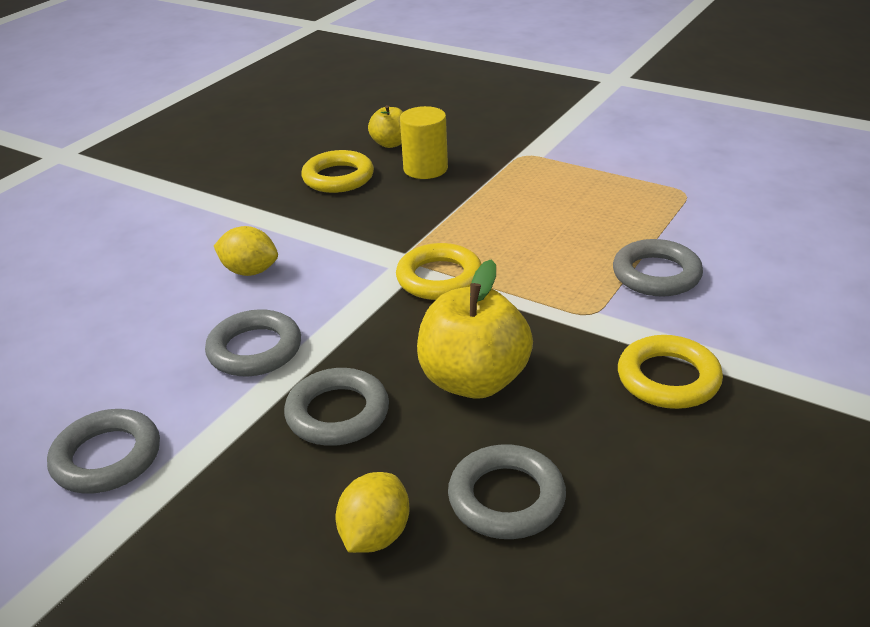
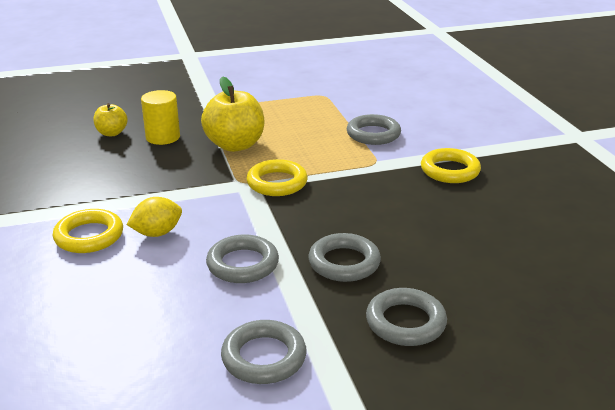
camera: 50 degrees left, 5 degrees down
yellow ring [301,150,374,193] -> yellow ring moved to [53,209,123,253]
yellow lemon [336,472,410,553] -> none
yellow apple [417,260,533,399] -> yellow apple moved to [201,76,264,152]
grey ring [448,444,566,539] -> grey ring moved to [366,288,447,346]

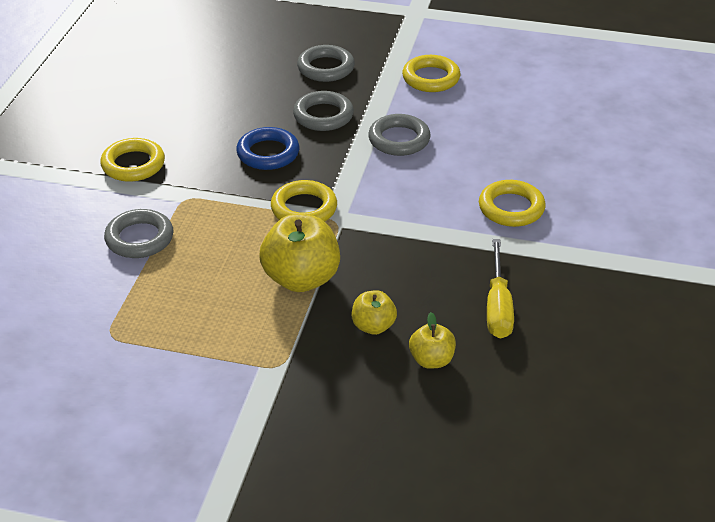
camera: 150 degrees left, 10 degrees up
yellow lemon [127,197,182,237] -> none
yellow cylinder [141,90,180,145] -> yellow apple [352,290,397,335]
grey ring [221,320,307,384] -> yellow ring [402,55,460,92]
none -> blue ring [236,127,299,170]
none -> yellow screwdriver [487,239,514,339]

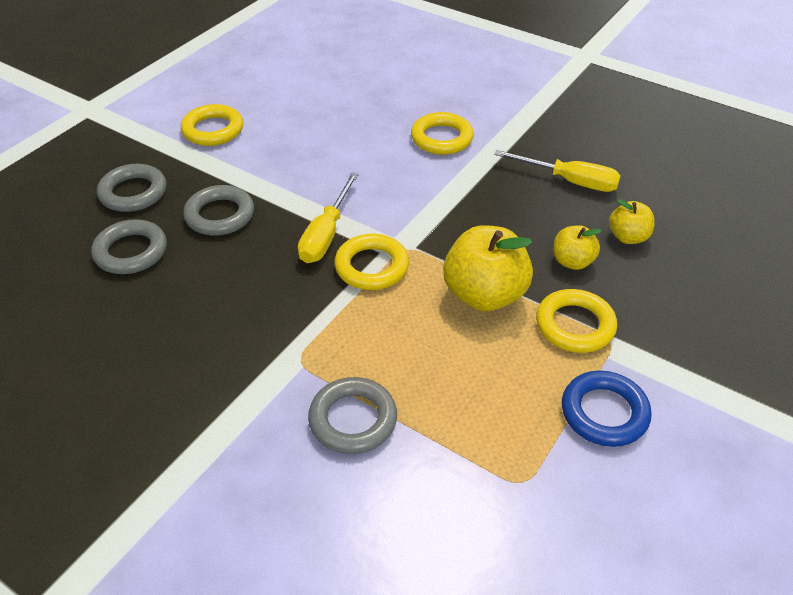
camera: 70 degrees left, 5 degrees up
yellow ring [100,138,165,182] -> yellow ring moved to [536,289,617,353]
blue ring [236,127,299,170] -> blue ring moved to [562,371,652,447]
grey ring [368,114,431,156] -> grey ring moved to [91,219,167,274]
none -> yellow screwdriver [298,172,359,263]

